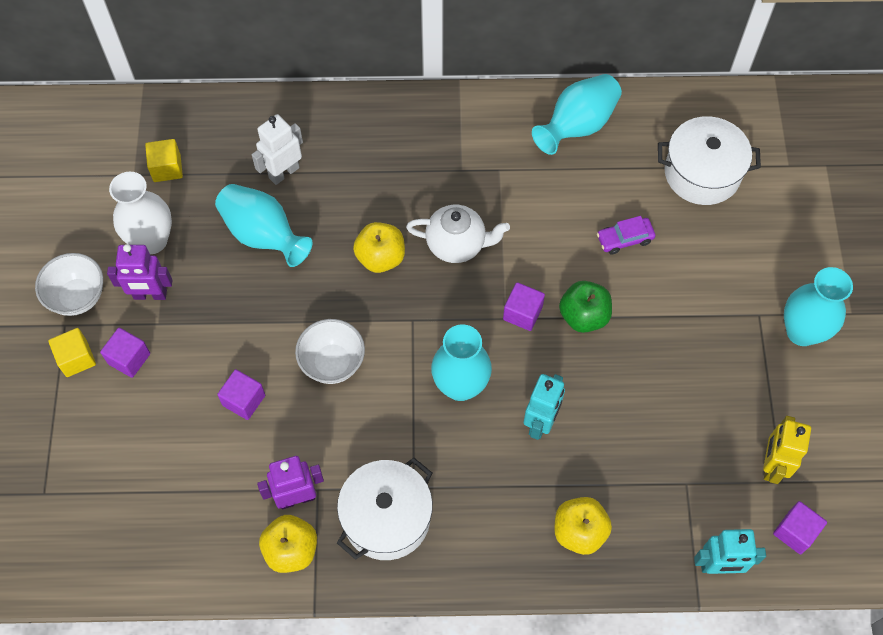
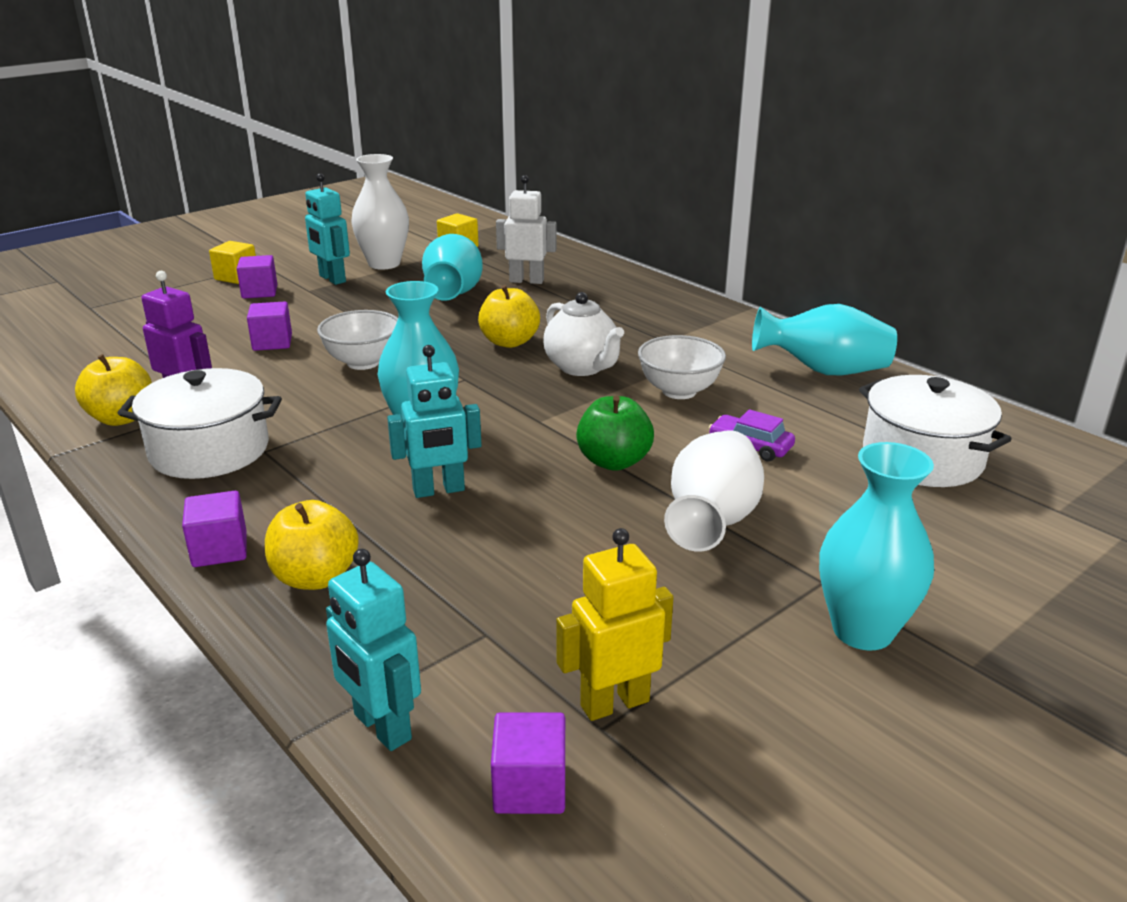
camera: 50 degrees right, 35 degrees down
white bowl [35,253,103,316] -> white bowl moved to [638,335,726,399]
purple robot [107,244,172,300] -> turquoise robot [305,173,350,285]
purple cube [503,282,545,331] -> purple cube moved to [182,491,247,567]
none -> white vase [664,430,764,552]

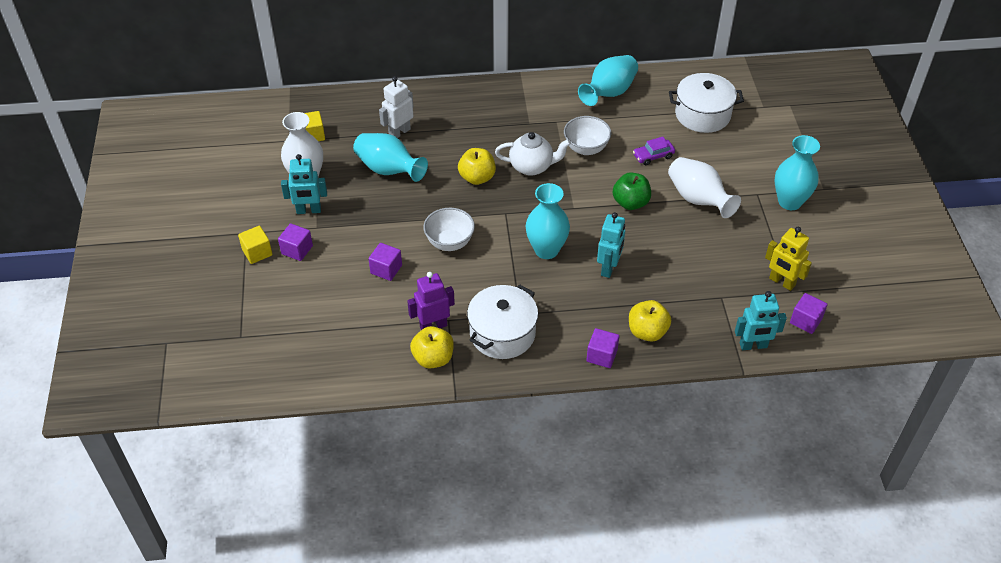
camera: 55 degrees left, 20 degrees up
yellow robot [556,528,673,721] -> yellow robot turned 60 degrees counterclockwise [765,227,812,291]

